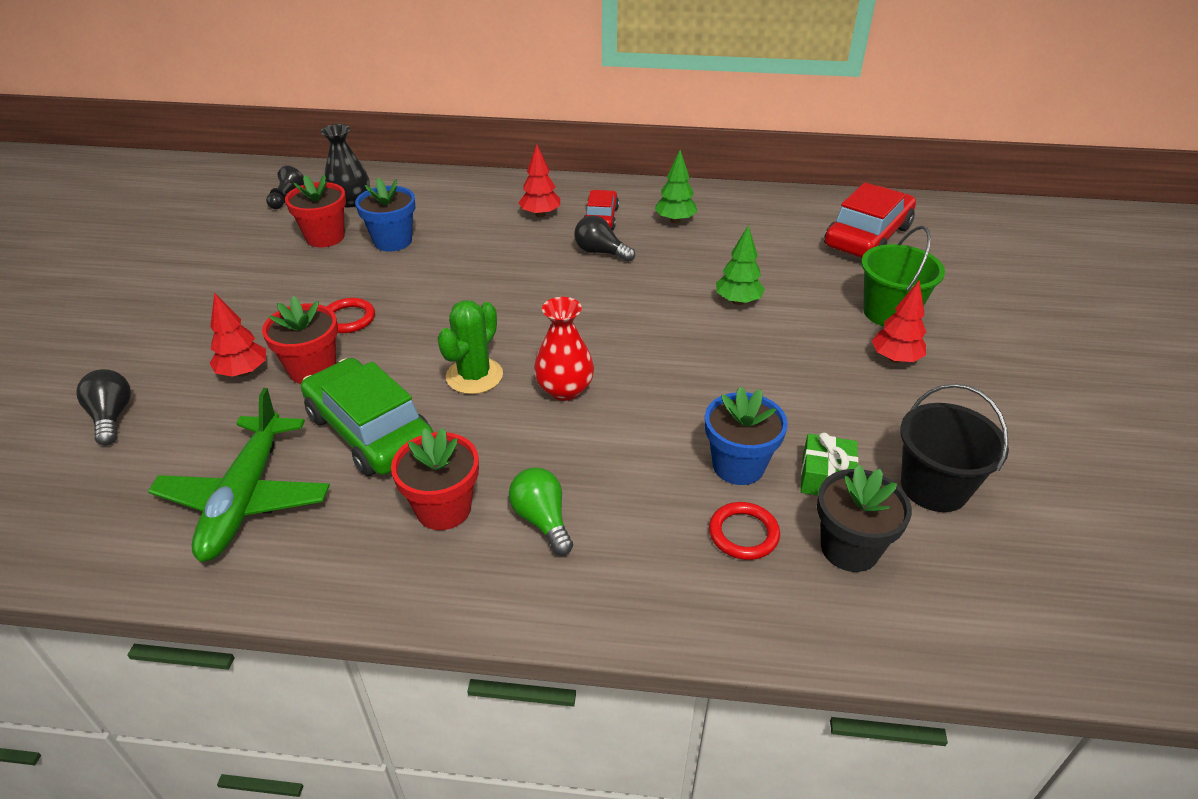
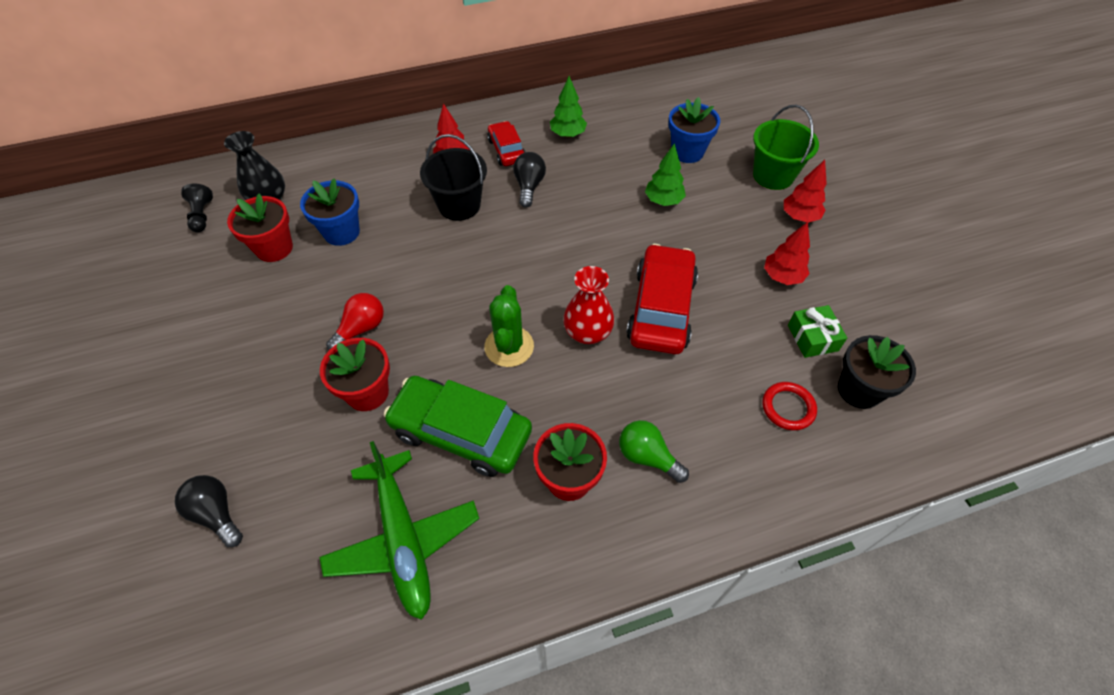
camera: 25 degrees left, 15 degrees up
red tree [210,293,266,377] -> red tree moved to [764,222,810,285]
red ring [327,298,375,333] -> red light bulb [326,293,384,351]
black light bulb [574,215,635,262] -> black light bulb turned 90 degrees clockwise [513,152,546,208]
blue flower pot [705,387,788,485] -> blue flower pot moved to [668,97,720,163]
red car [824,182,916,258] -> red car moved to [626,244,698,355]
black bucket [900,383,1009,512] -> black bucket moved to [420,134,487,221]

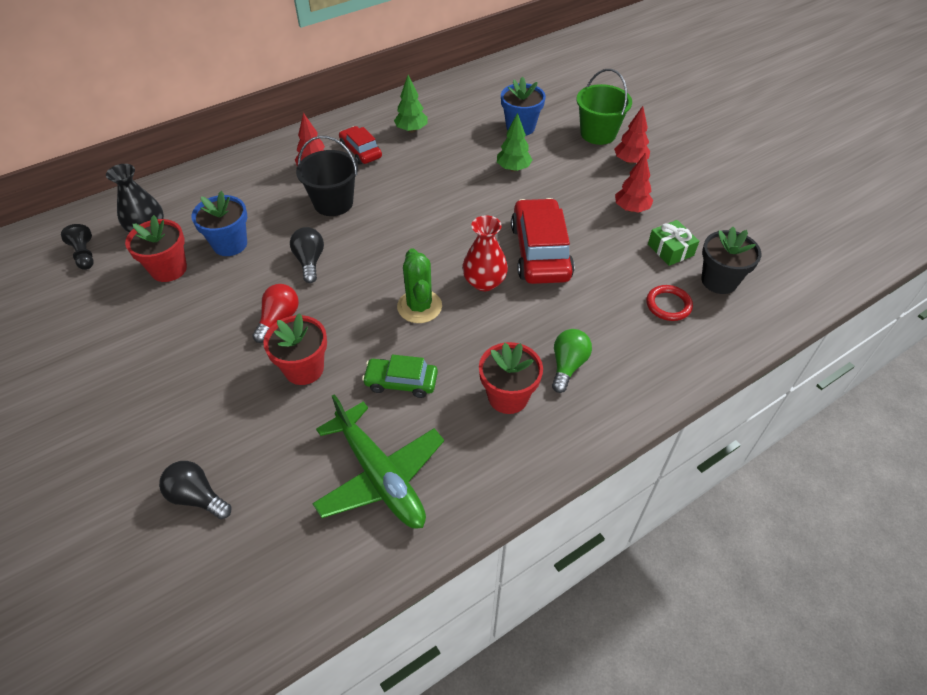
camera: 15 degrees left, 5 degrees down
green car [383,376,532,477] -> green car [362,354,438,398], size x0.57
black light bulb [513,152,546,208] -> black light bulb moved to [290,227,324,283]
green light bulb [619,420,689,483] -> green light bulb turned 90 degrees clockwise [552,329,592,393]

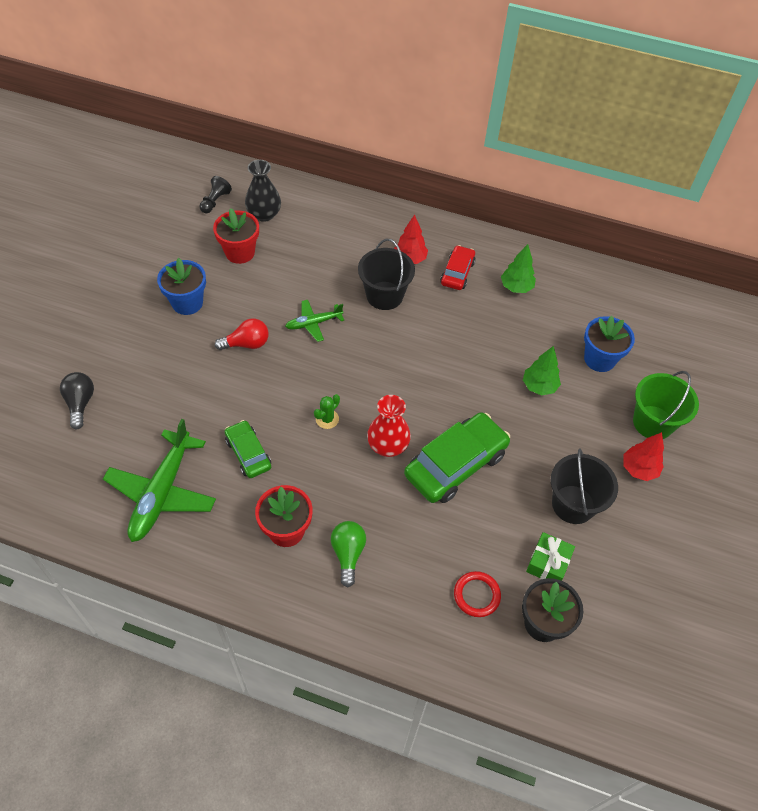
camera: 50 degrees right, 5 degrees up
blue flower pot [191,191,247,256] -> blue flower pot moved to [157,258,206,315]
red flower pot [263,313,327,385] -> none
black light bulb [290,227,324,283] -> green plane [285,300,344,342]
green cactus [397,248,442,323] -> green cactus [314,394,340,429], size x0.57
red car [511,198,575,284] -> green car [404,412,510,503]
green light bulb [552,329,592,393] -> green light bulb turned 75 degrees counterclockwise [331,521,366,588]
red tree [615,153,653,212] -> black bucket [551,448,618,524]

